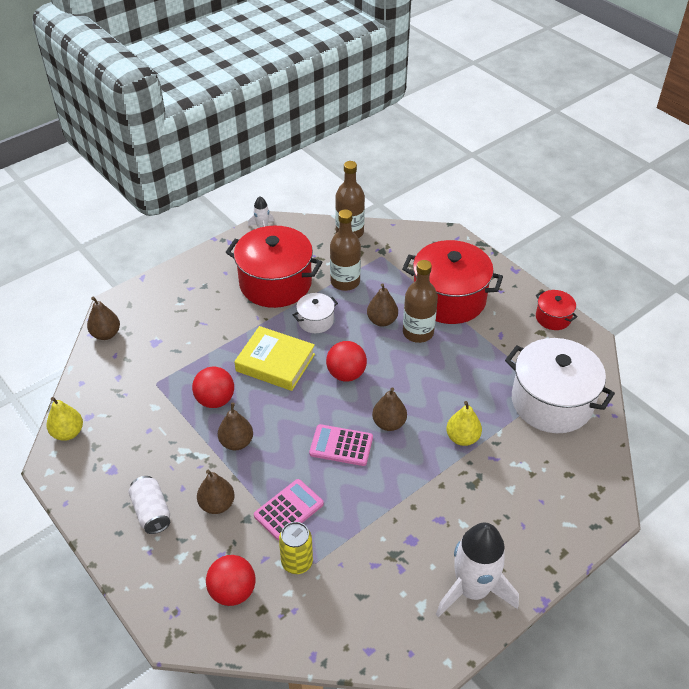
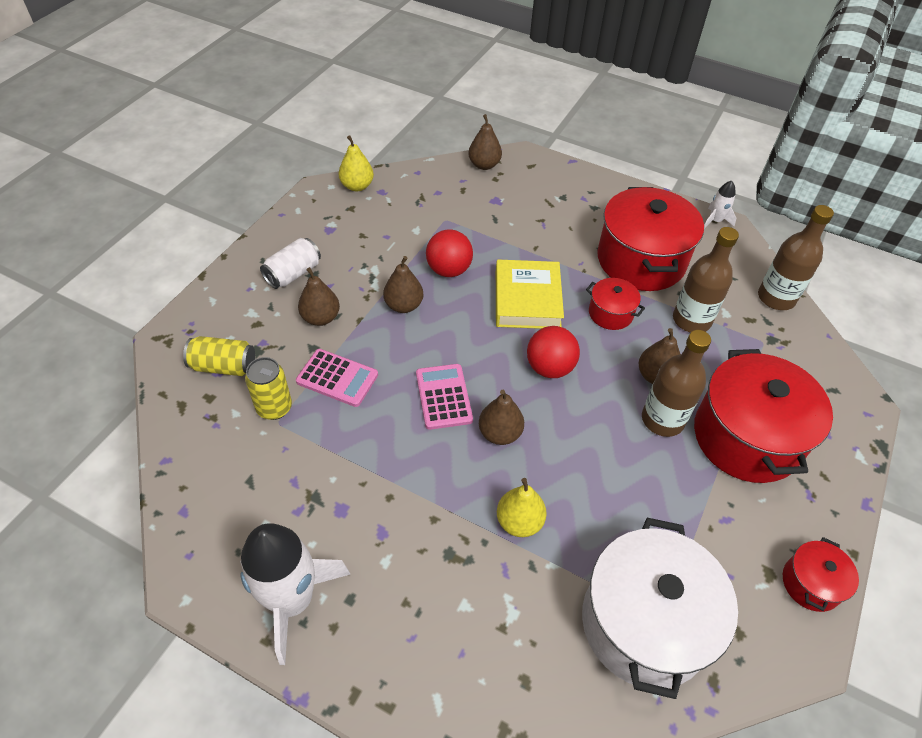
camera: 65 degrees right, 5 degrees up
red ball [206,555,256,606] -> yellow can [183,336,255,376]
white pot [293,293,338,333] -> red pot [586,278,645,330]

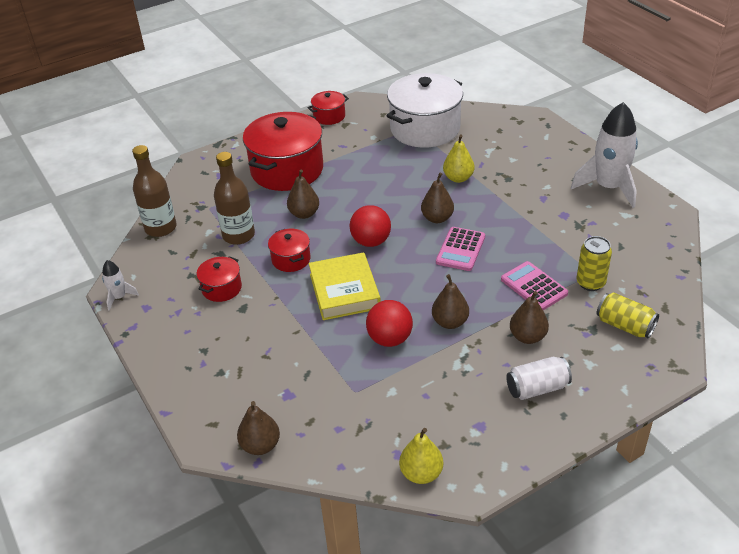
camera: 145 degrees left, 10 degrees down
yellow book [496,260,564,329] -> yellow book turned 45 degrees counterclockwise [309,252,381,320]
red pot [597,187,704,291] -> red pot [197,256,242,302], size x0.47
brown bottle [642,330,711,437] -> none

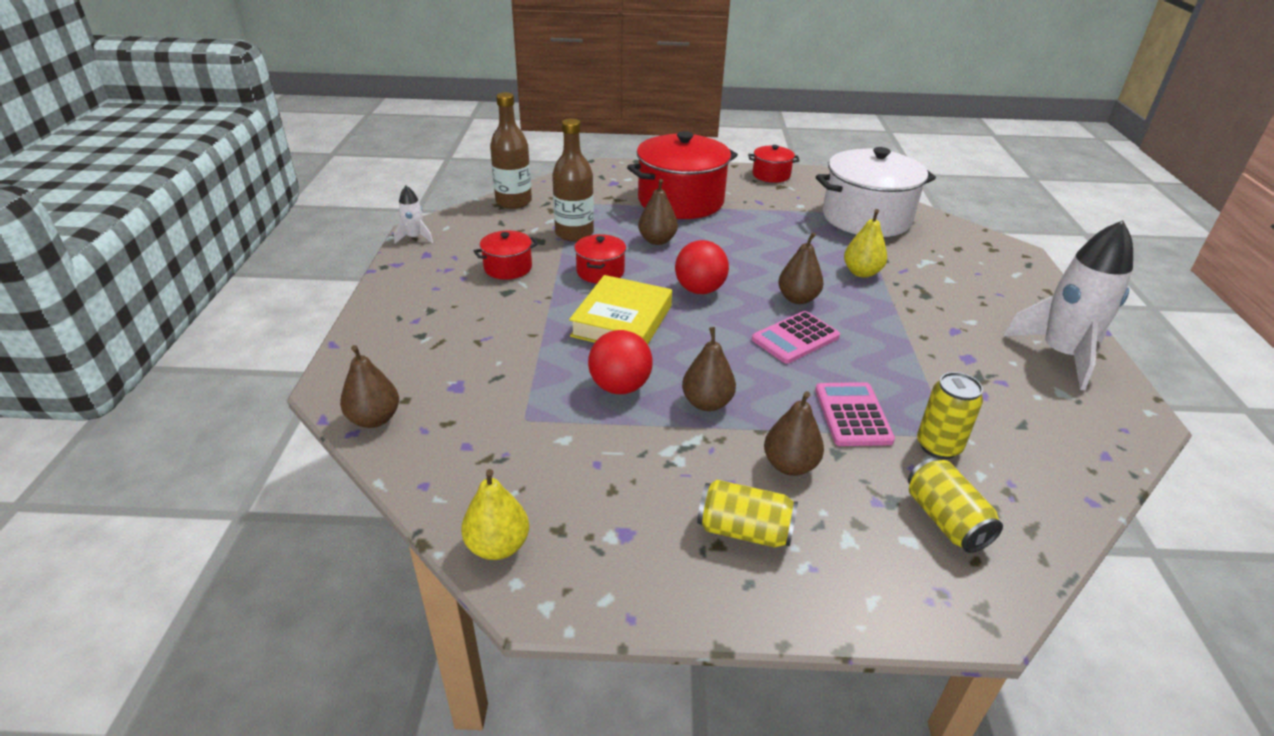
camera: 30 degrees right, 5 degrees down
white can [506,357,572,400] -> yellow can [697,480,798,547]

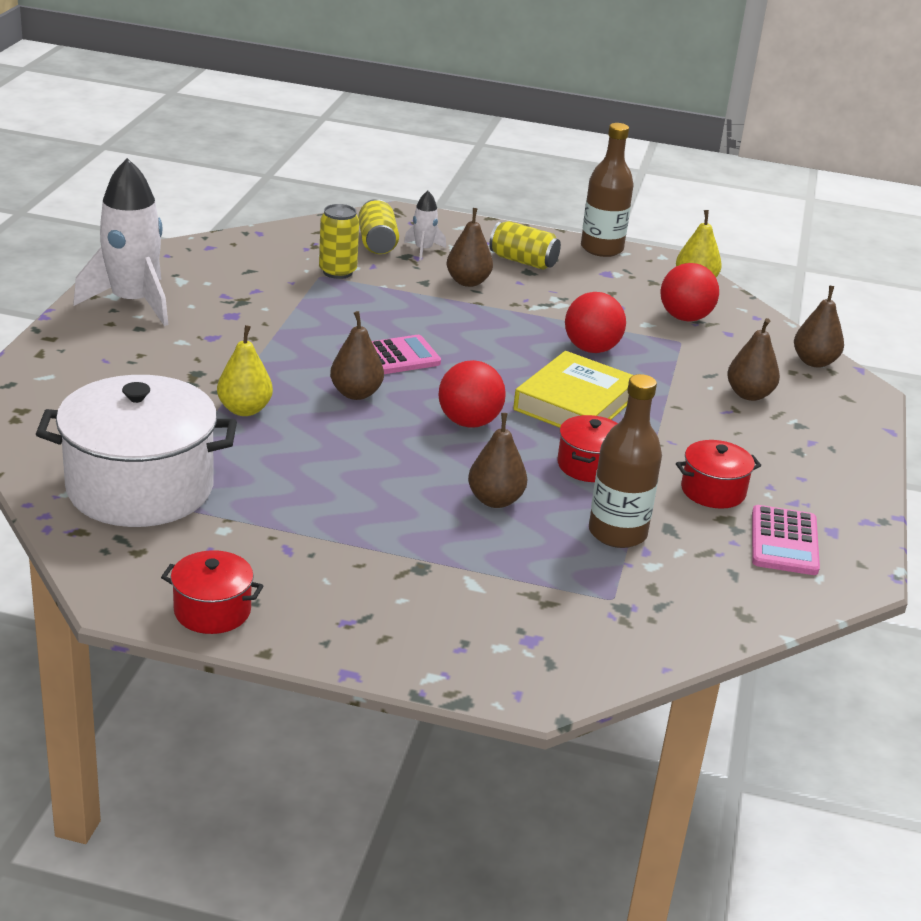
camera: 170 degrees left, 5 degrees down
white rocket [394,185,433,244] -> white rocket moved to [404,191,446,260]
brown bottle [490,92,532,209] -> brown bottle moved to [581,123,634,257]
red pot [627,131,738,219] -> none
brown pear [682,327,736,411] -> brown pear moved to [727,318,780,401]
pink calculator [815,382,895,446] -> pink calculator moved to [752,505,820,575]
none -> red ball [660,263,719,321]

